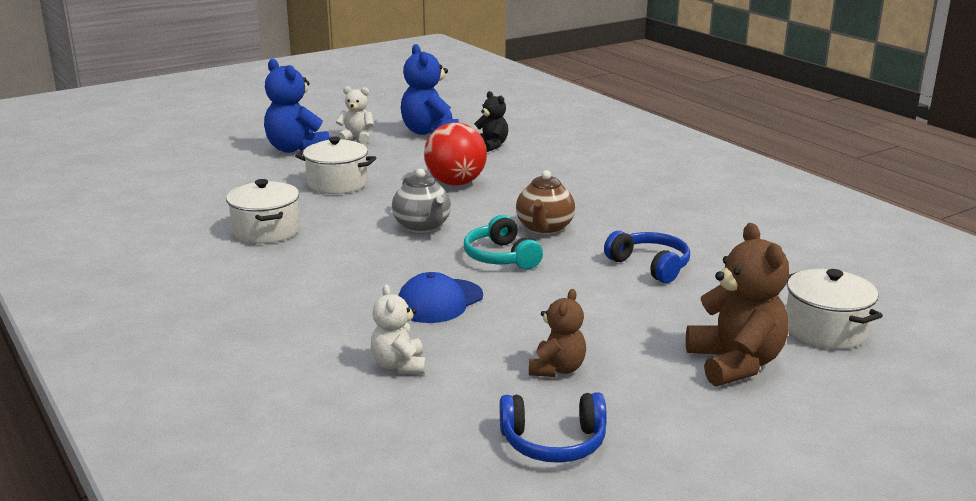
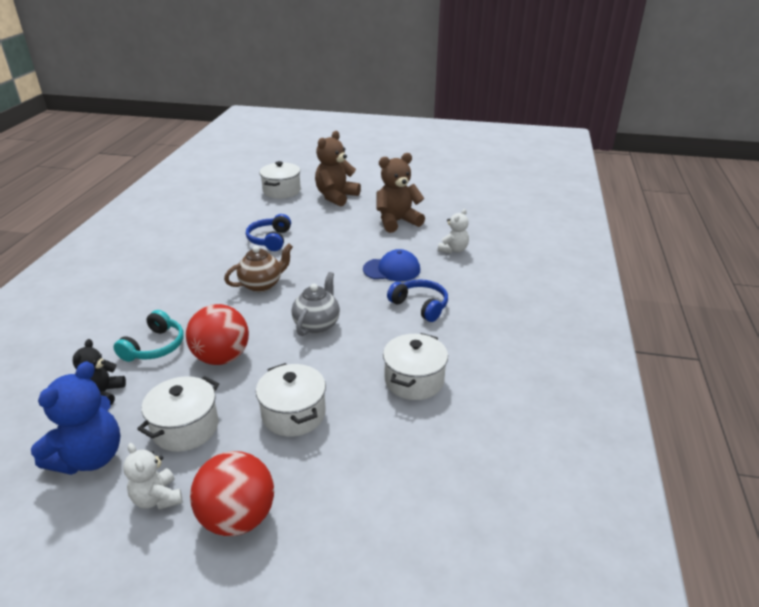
camera: 135 degrees left, 10 degrees up
blue teddy bear [264,59,330,153] -> red ball [190,451,274,536]
turquoise headphones [464,215,543,269] -> turquoise headphones moved to [113,310,184,362]
blue headphones [500,392,607,463] -> blue headphones moved to [387,279,448,322]
brown teddy bear [529,289,586,377] -> brown teddy bear [376,153,425,233], size x1.69
none -> white pot [137,376,219,452]

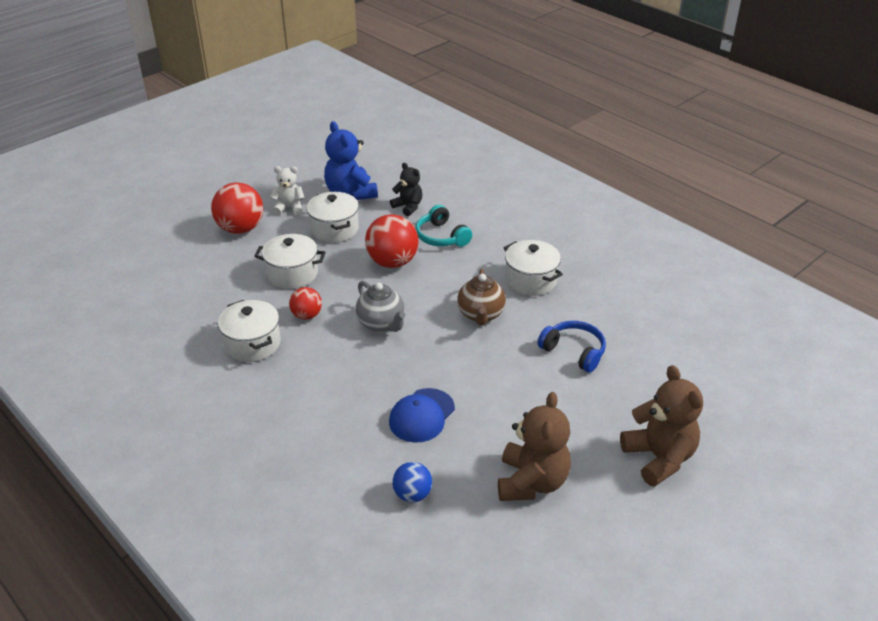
camera: 125 degrees right, 5 degrees up
white pot [259,161,301,199] -> white pot moved to [503,240,563,296]
blue headphones [387,279,448,322] -> none
white teddy bear [438,209,469,254] -> blue ball [392,462,432,503]
none -> red ball [289,287,322,320]

